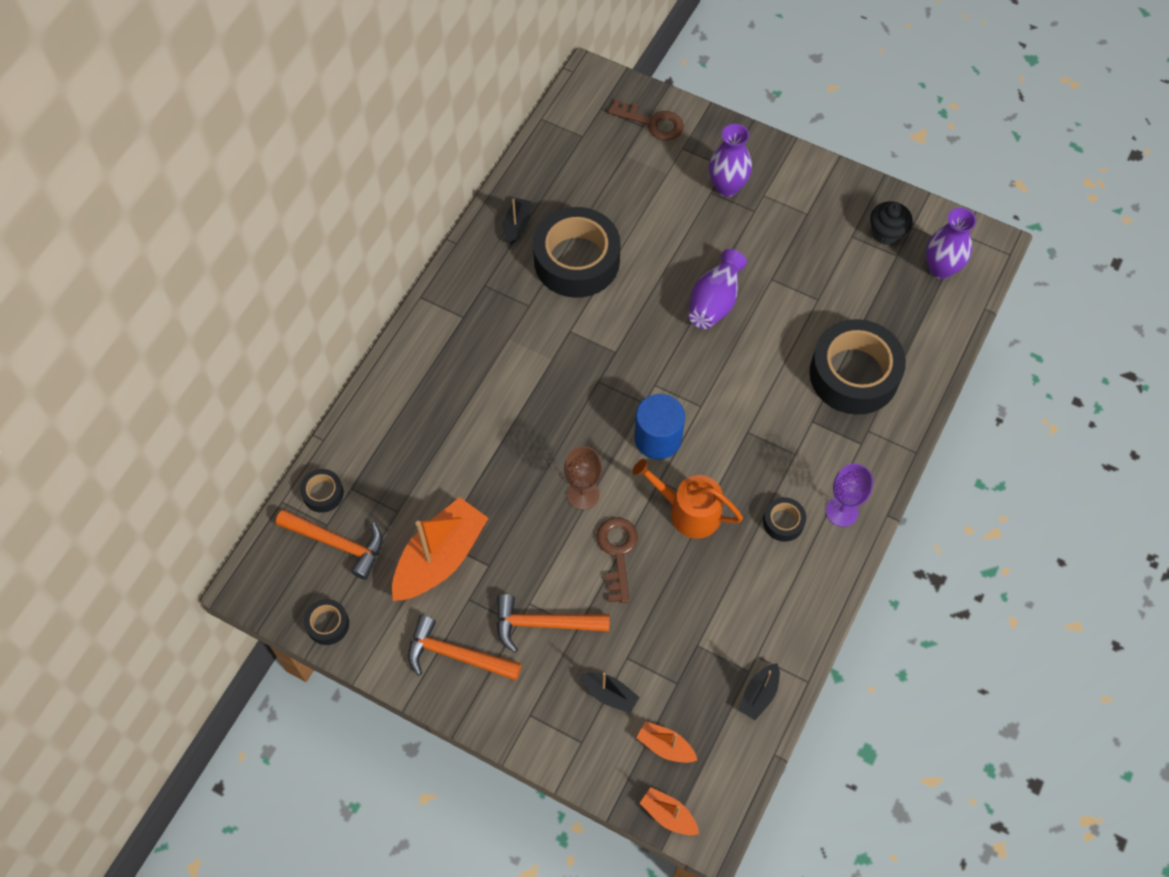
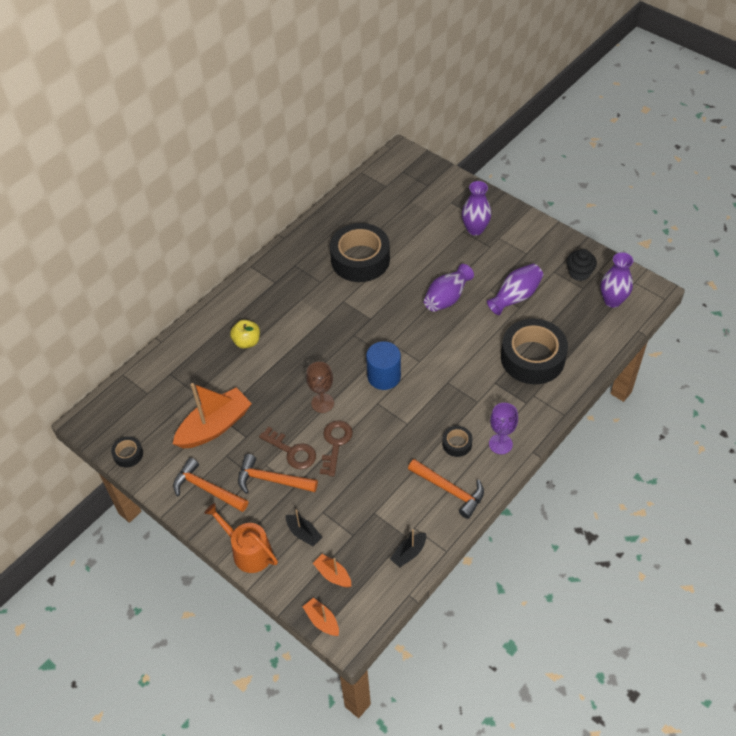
camera: 15 degrees right, 10 degrees down
orange hammer [276,509,383,580] -> orange hammer moved to [408,459,484,519]
black tape [300,469,344,513] -> none
black boat [503,198,531,244] -> none
brown key [608,99,684,140] -> brown key moved to [259,426,316,469]
orange watering can [632,459,743,539] -> orange watering can moved to [204,503,278,573]
none -> yellow apple [230,320,260,349]
none -> purple vase [487,264,544,315]

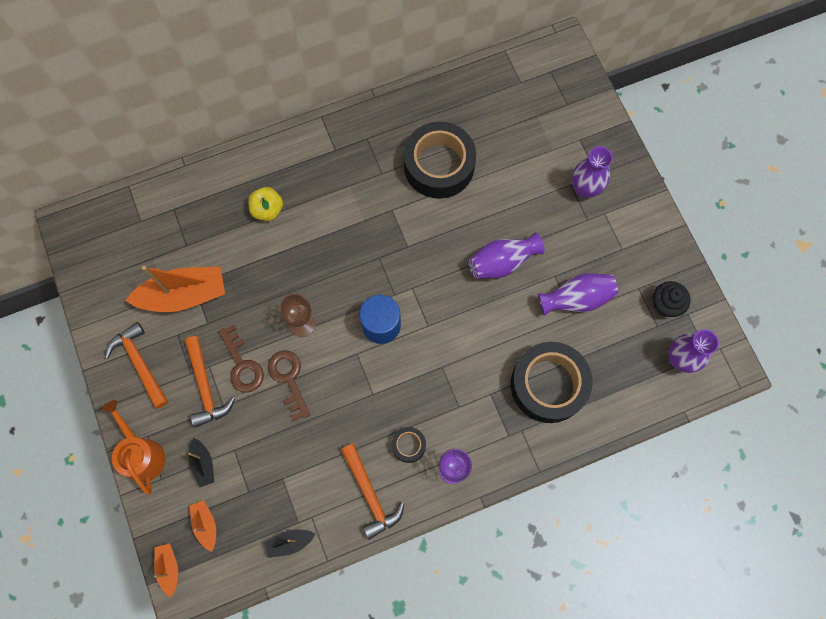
camera: 25 degrees right, 20 degrees up
black tape [111,436,143,468] -> none
orange hammer [238,454,318,494] -> orange hammer turned 150 degrees counterclockwise [185,336,235,428]
brown key [320,420,353,476] -> brown key turned 60 degrees counterclockwise [268,350,310,421]

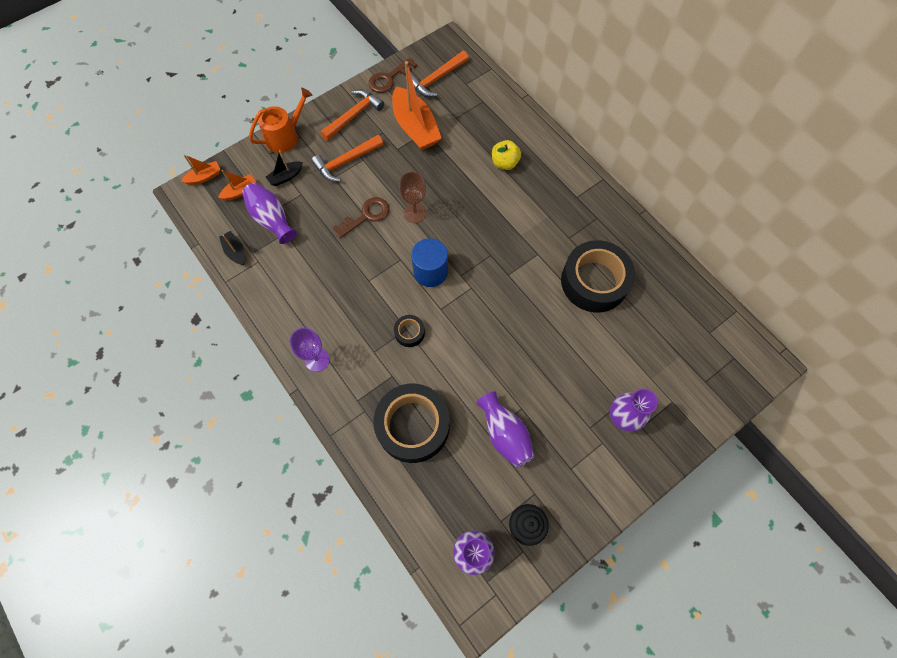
camera: 75 degrees right, 5 degrees down
brown key [219,324,264,392] -> brown key moved to [368,57,417,93]
orange hammer [341,443,404,540] -> orange hammer moved to [411,51,469,97]
black tape [392,427,426,463] -> black tape moved to [394,315,425,347]
purple vase [468,233,545,279] -> purple vase moved to [242,183,297,244]

